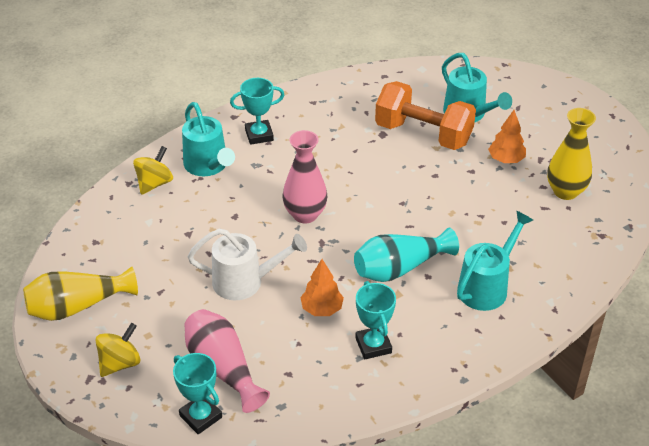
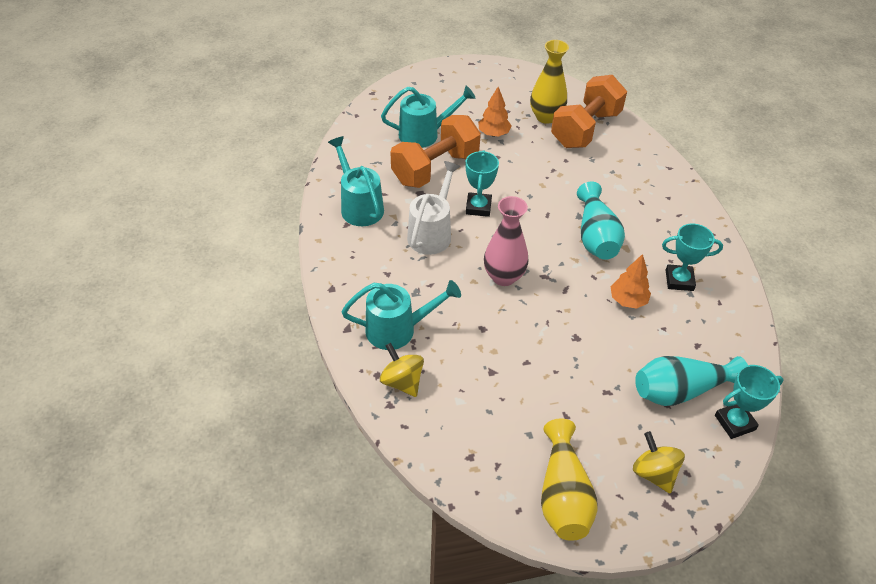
camera: 70 degrees left, 5 degrees up
pink vase [184,309,270,413] -> turquoise vase [635,356,748,406]
white watering can [188,228,307,300] -> white watering can moved to [407,161,461,255]
turquoise trophy [230,78,284,145] -> turquoise trophy moved to [466,150,499,217]
turquoise watering can [457,211,533,311] -> turquoise watering can moved to [328,136,384,226]
none -> orange dumbbell [551,75,627,148]

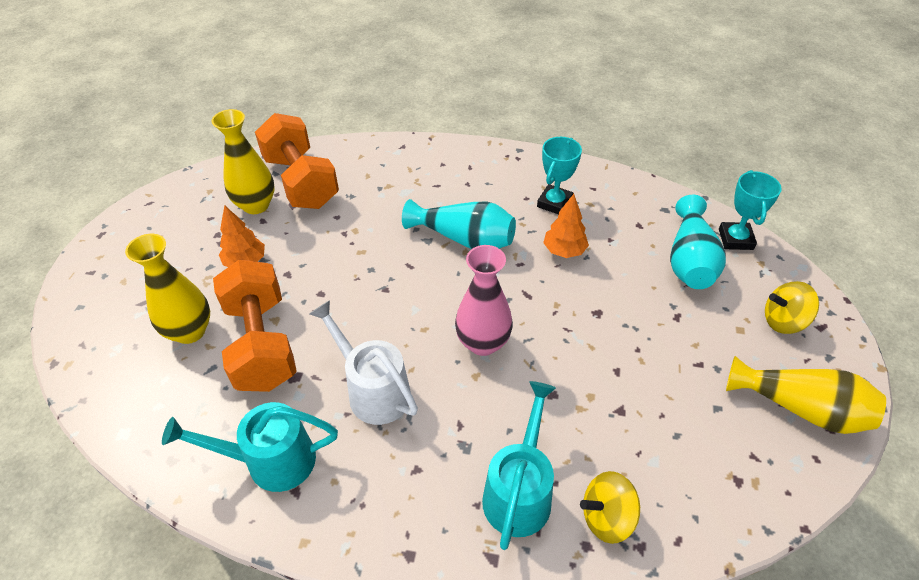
camera: 65 degrees left, 0 degrees up
turquoise watering can [381,86,475,148] -> yellow vase [125,234,210,344]
turquoise trophy [466,150,499,217] -> none

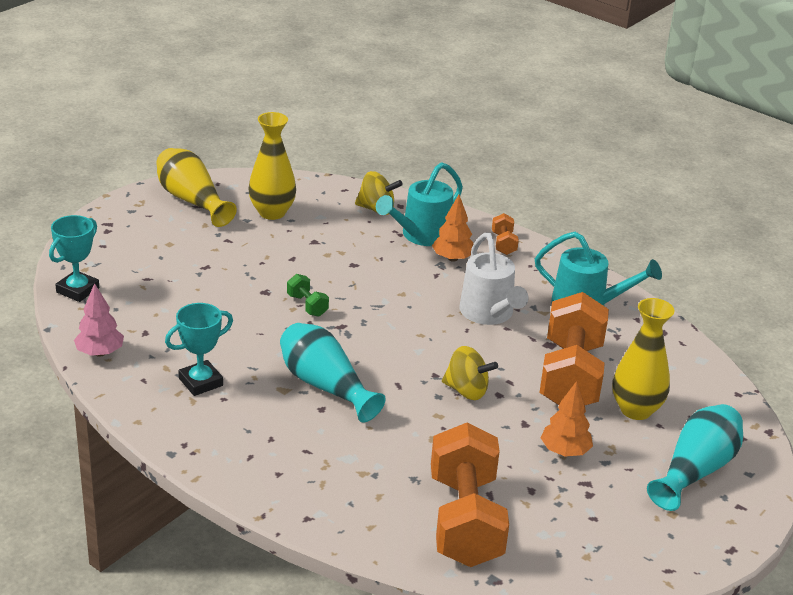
camera: 155 degrees left, 15 degrees down
yellow vase [212,109,275,214] -> yellow vase moved to [249,112,296,220]
pink vase [455,245,513,356] -> none
orange tree [543,194,589,258] -> orange tree moved to [432,195,474,262]
turquoise vase [670,195,726,289] -> turquoise vase moved to [647,404,743,511]
yellow spinning top [765,281,819,334] -> yellow spinning top moved to [442,346,498,400]
none -> pink tree [74,283,124,357]
none -> green dumbbell [287,274,329,317]
none -> orange dumbbell [492,213,519,255]

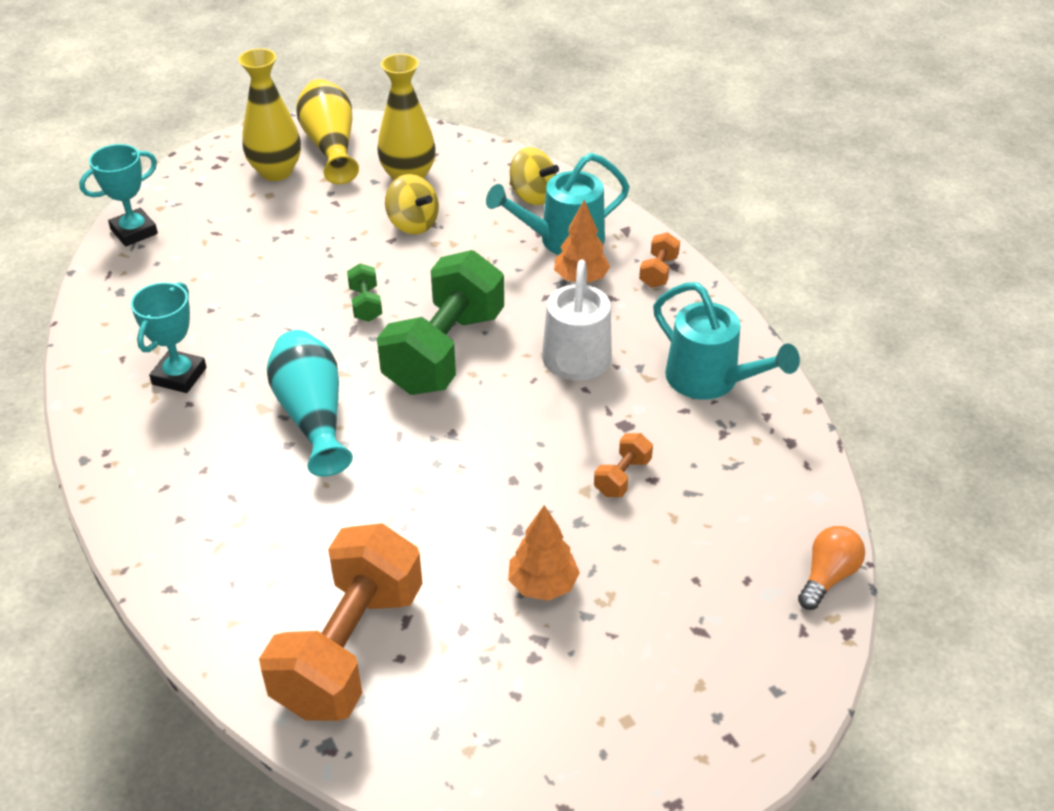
camera: 25 degrees right, 10 degrees up
pink tree [74,283,124,357] -> none
turquoise trophy [165,303,233,396] -> turquoise trophy turned 60 degrees counterclockwise [131,282,206,393]
yellow spinning top [442,346,498,400] -> yellow spinning top moved to [385,174,439,234]
orange dumbbell [540,292,609,405] -> orange dumbbell [594,433,653,497], size x0.41
yellow vase [612,298,674,420] -> yellow vase moved to [238,48,301,181]
turquoise vase [647,404,743,511] -> none
none -> green dumbbell [377,250,504,395]
none -> orange light bulb [798,526,865,610]

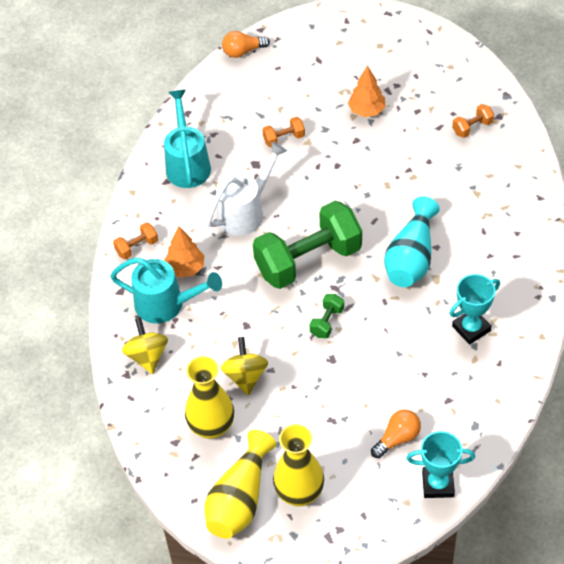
camera: 140 degrees left, 10 degrees up
orange dumbbell [259,523,423,721] -> orange dumbbell [452,104,494,138], size x0.41
none -> orange light bulb [371,409,421,458]

